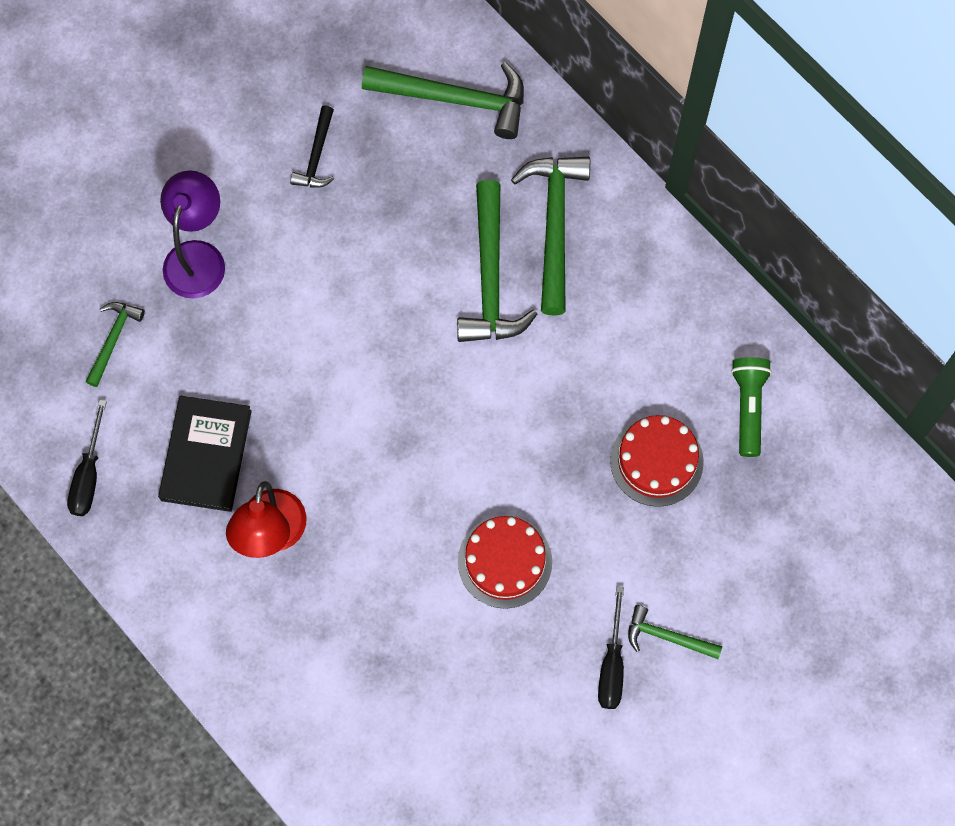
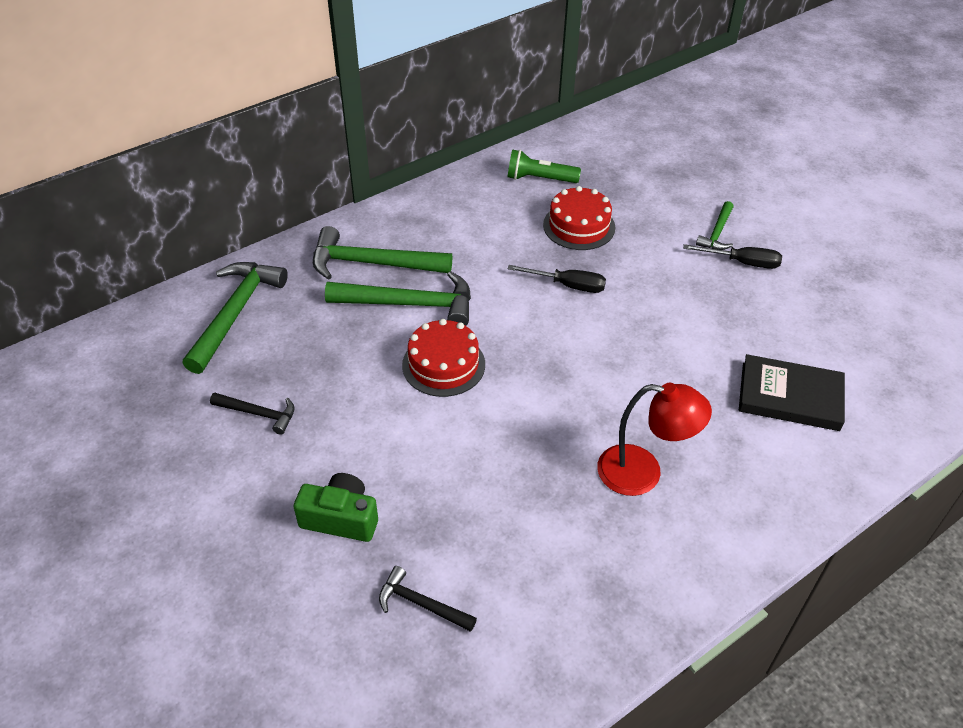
camera: 85 degrees left, 25 degrees down
black screwdriver [67,400,107,516] -> black screwdriver moved to [507,265,606,293]
green hammer [86,302,145,387] -> black hammer [379,566,477,632]
black book [158,396,252,512] -> black book moved to [739,354,845,431]
purple lamp [160,170,225,299] -> green camera [294,473,378,542]
red cake [458,516,552,609] -> red cake moved to [402,319,485,397]

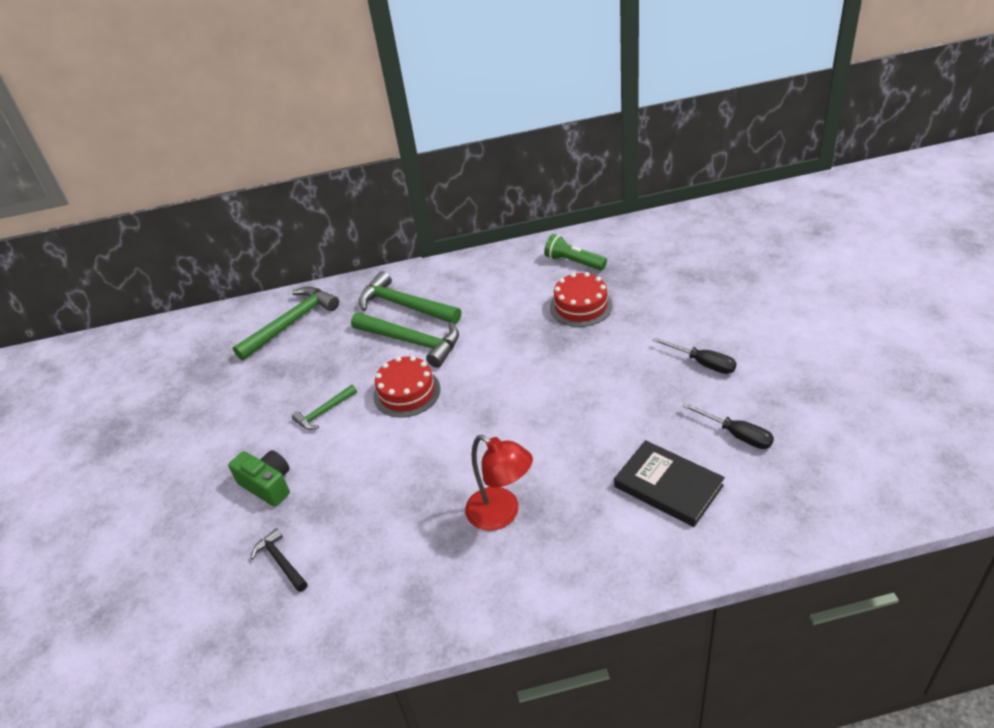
camera: 30 degrees right, 5 degrees down
black hammer [210,393,294,435] -> none
black screwdriver [507,265,606,293] -> black screwdriver moved to [682,403,774,449]
green hammer [696,201,734,250] -> green hammer moved to [292,385,357,430]

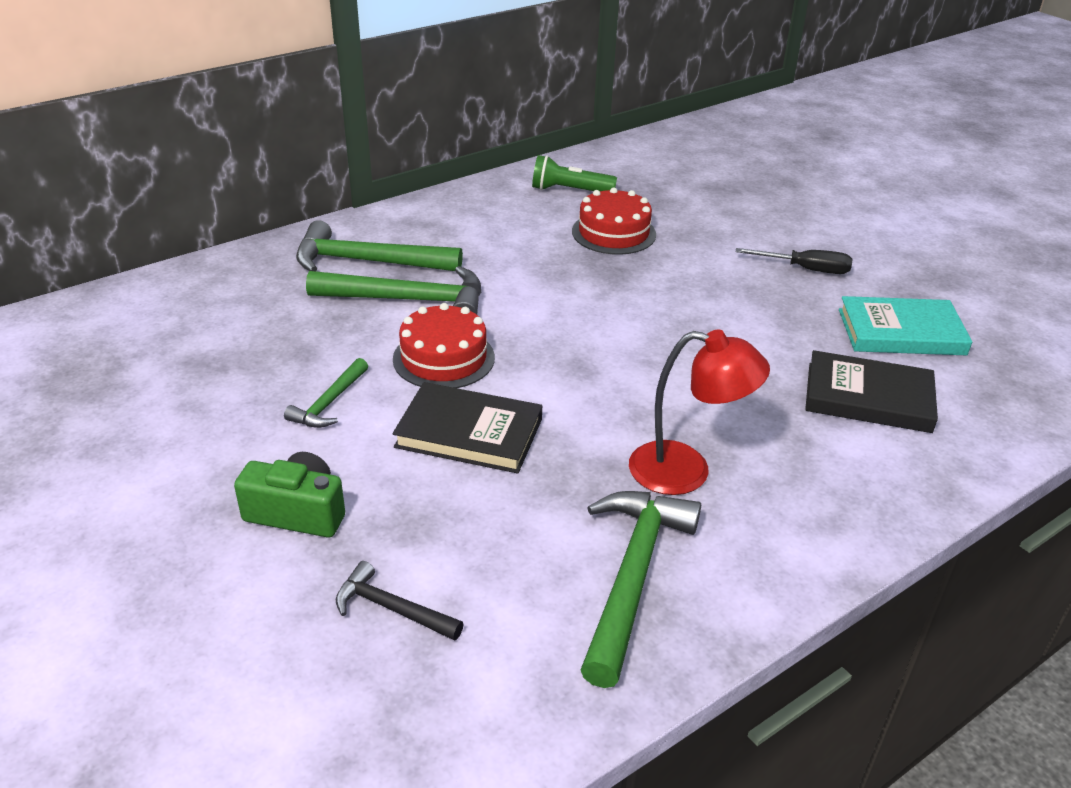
camera: 30 degrees left, 5 degrees down
green hammer [233,287,339,361] -> green hammer moved to [581,491,701,688]
black screwdriver [682,403,774,449] -> turquoise book [839,296,972,355]
none -> black book [393,382,542,474]

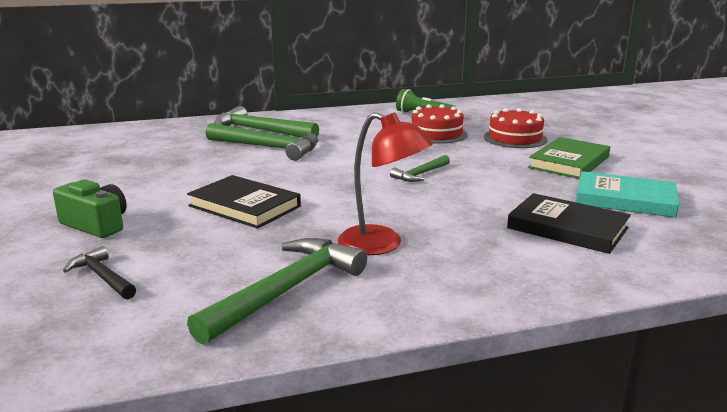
camera: 20 degrees right, 15 degrees down
green hammer [284,358,368,428] -> green hammer moved to [390,155,450,182]
red cake [393,303,495,388] -> red cake moved to [484,108,547,148]
black screwdriver [736,248,853,274] -> green book [528,137,610,179]

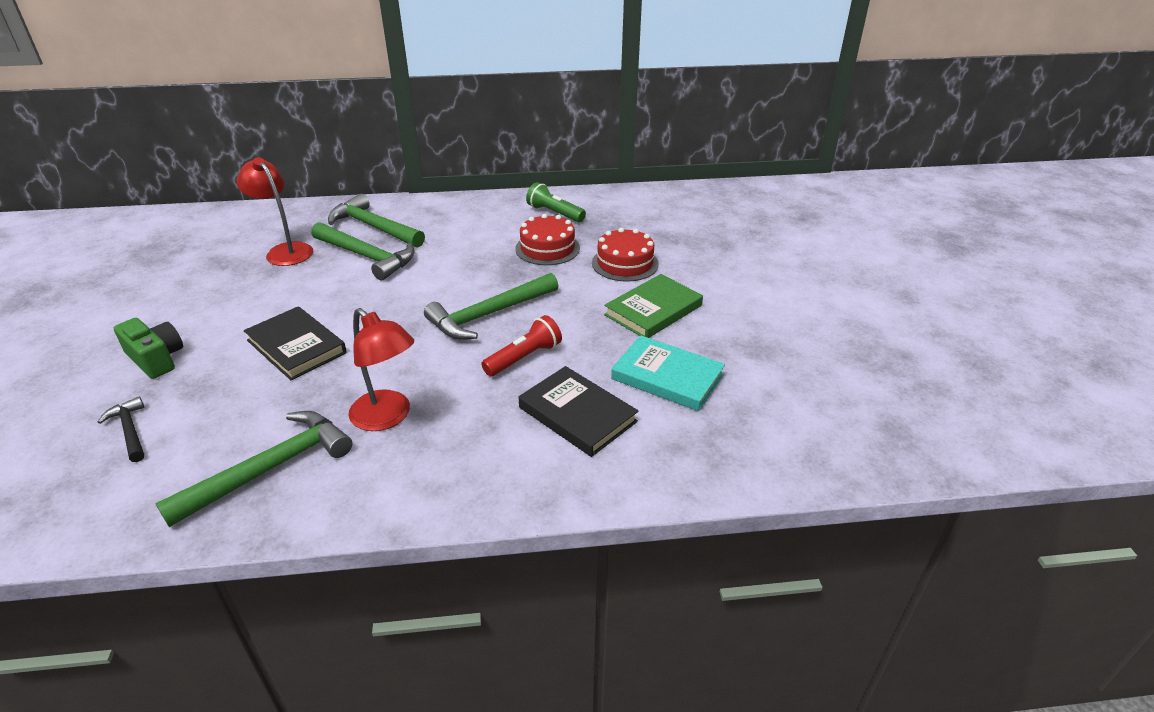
camera: 10 degrees right, 15 degrees up
green hammer [390,155,450,182] -> green hammer [424,273,558,340], size x1.86
none -> red lamp [236,157,313,266]
none -> red flashlight [481,315,562,376]

